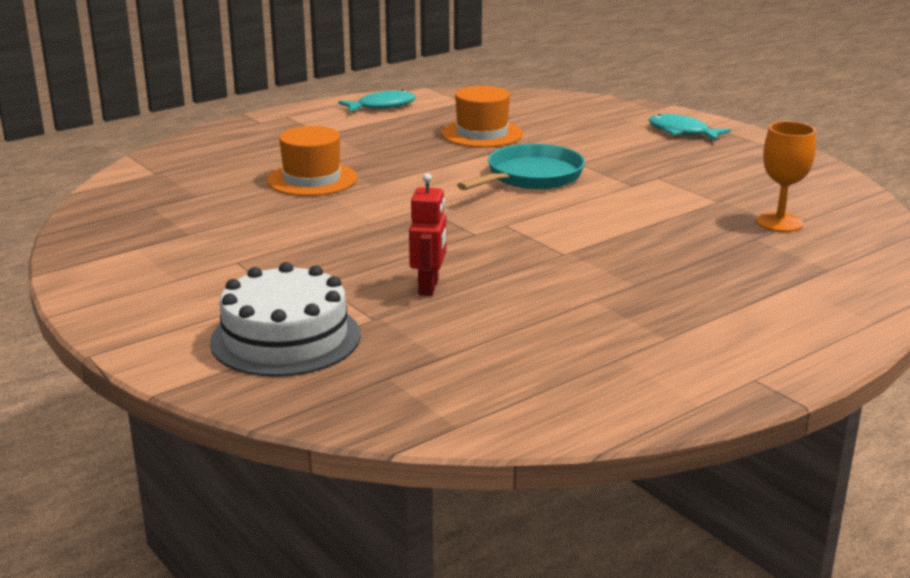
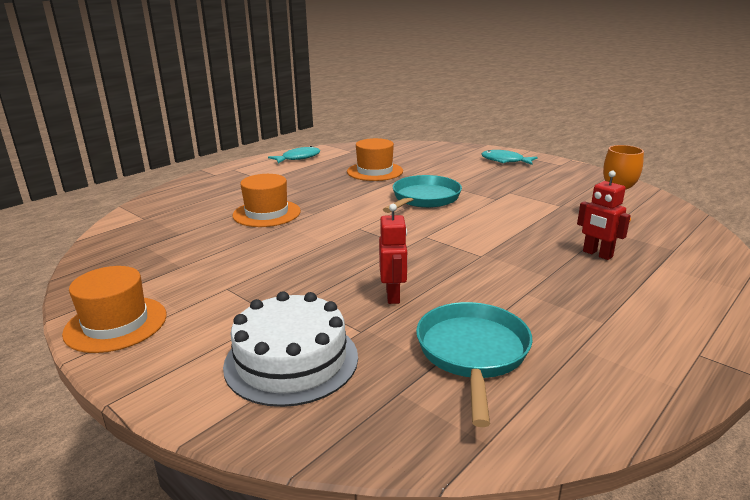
camera: 10 degrees left, 0 degrees up
none -> orange hat [62,266,167,353]
none -> turquoise pan [416,302,533,427]
none -> red robot [577,171,631,260]

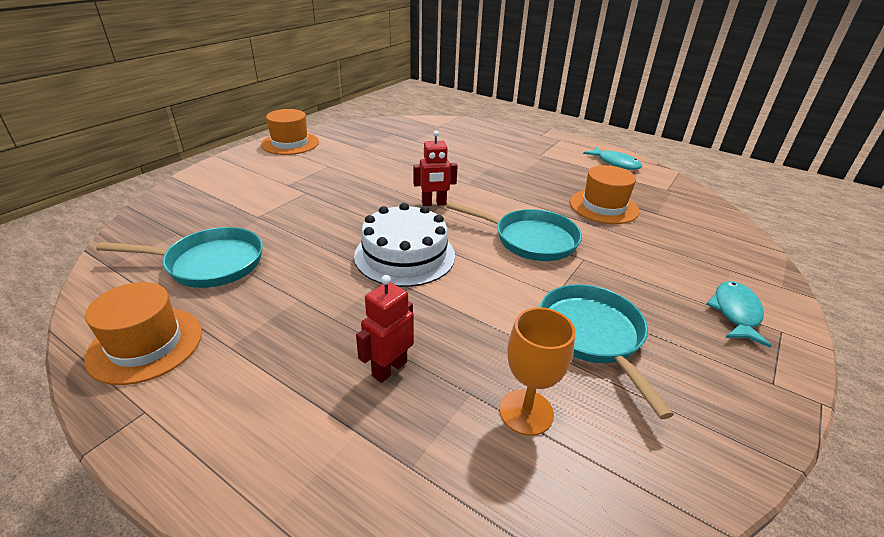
camera: 80 degrees right, 10 degrees up
white cake [223,291,358,407] -> white cake moved to [354,203,455,287]
orange hat [233,174,301,227] -> orange hat moved to [84,282,202,385]
red robot [379,204,408,304] -> red robot moved to [413,131,458,206]
none -> turquoise pan [539,284,674,419]

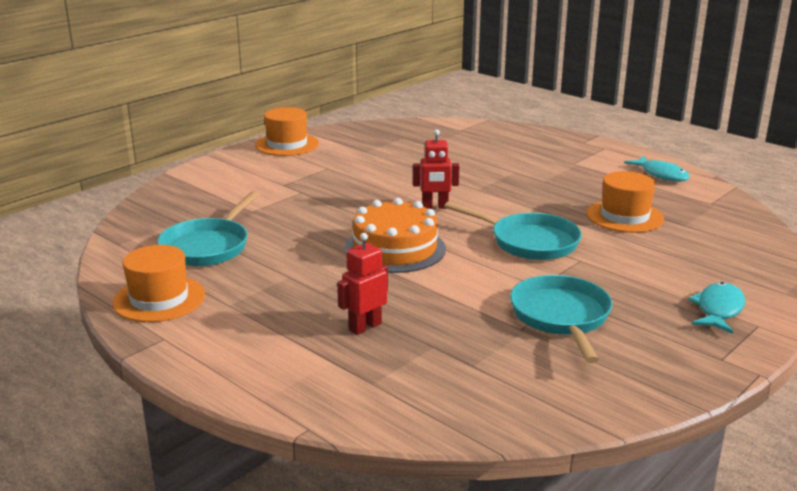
camera: 10 degrees right, 10 degrees down
turquoise pan [96,227,263,288] -> turquoise pan turned 105 degrees clockwise [157,191,259,266]
white cake [354,203,455,287] -> orange cake [345,198,446,273]
orange goblet [500,307,575,436] -> none

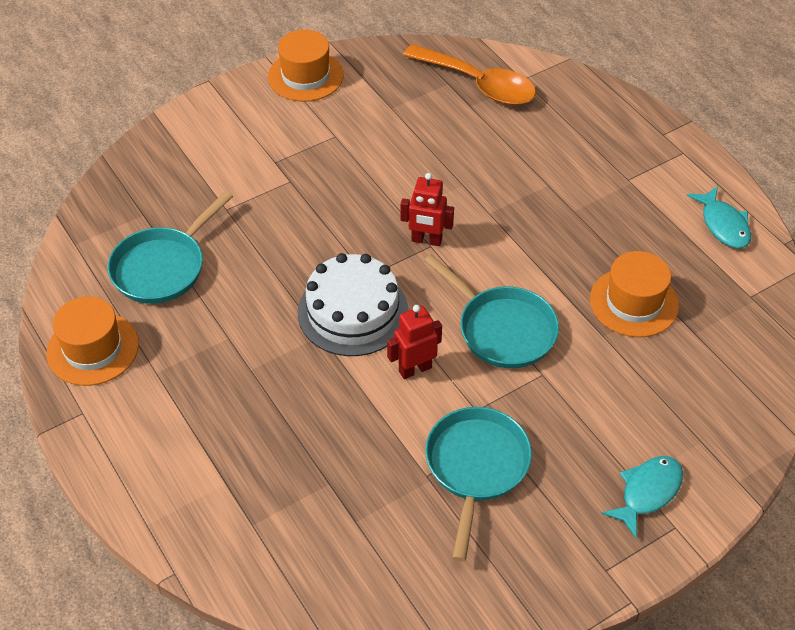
camera: 15 degrees right, 25 degrees up
red robot [337,233,388,335] -> red robot moved to [387,305,442,379]
orange cake [345,198,446,273] -> white cake [298,253,408,356]
none -> orange spoon [403,44,536,105]

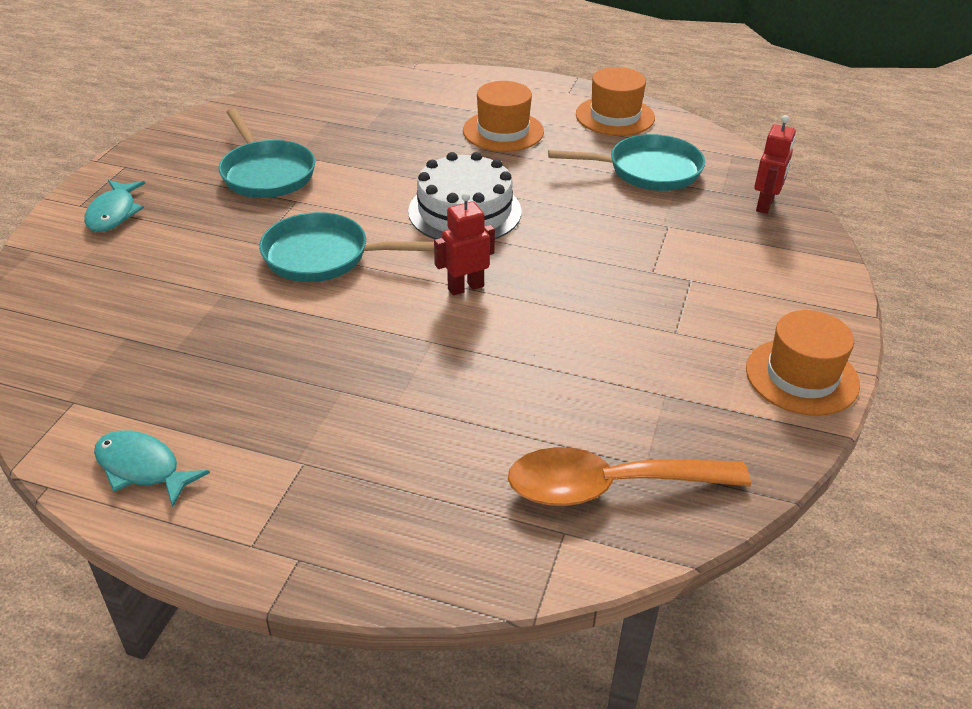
camera: 140 degrees right, 10 degrees down
turquoise pan [108,191,233,304] -> turquoise pan turned 90 degrees clockwise [548,134,705,191]
red robot [387,305,442,379] -> red robot moved to [754,115,796,214]
orange hat [590,251,679,337] -> orange hat moved to [463,81,544,152]

